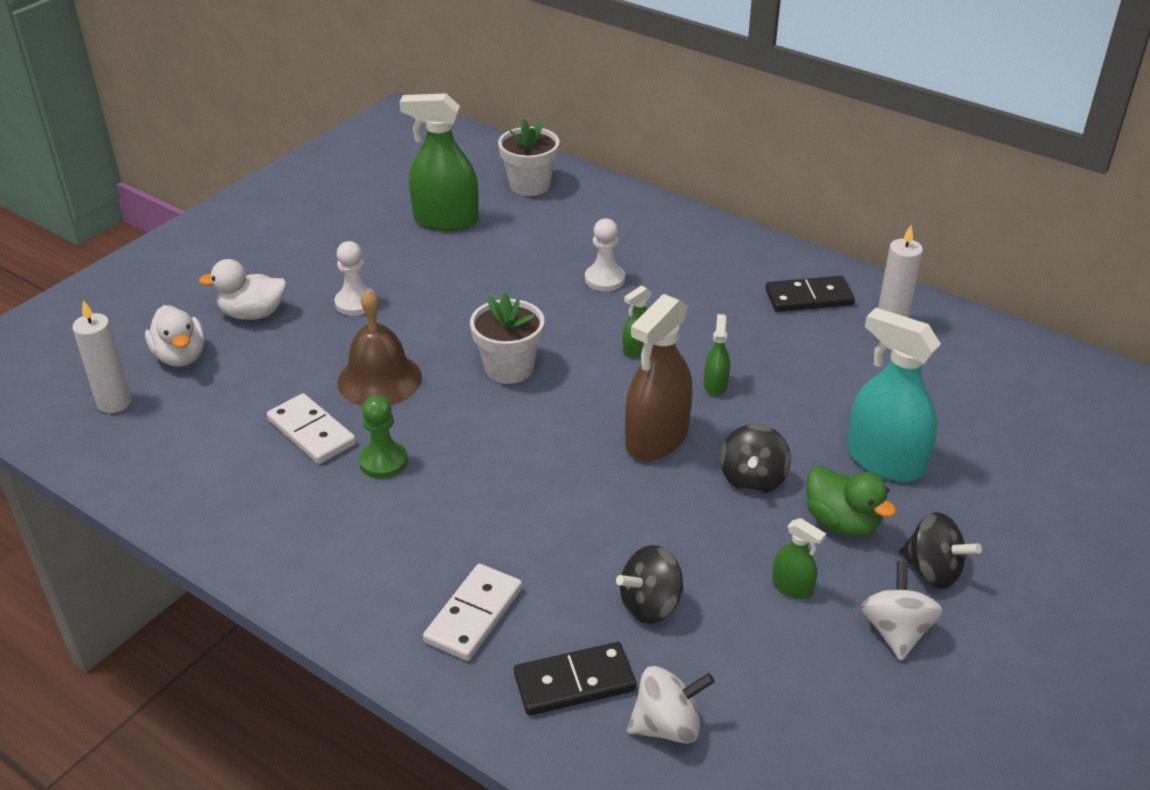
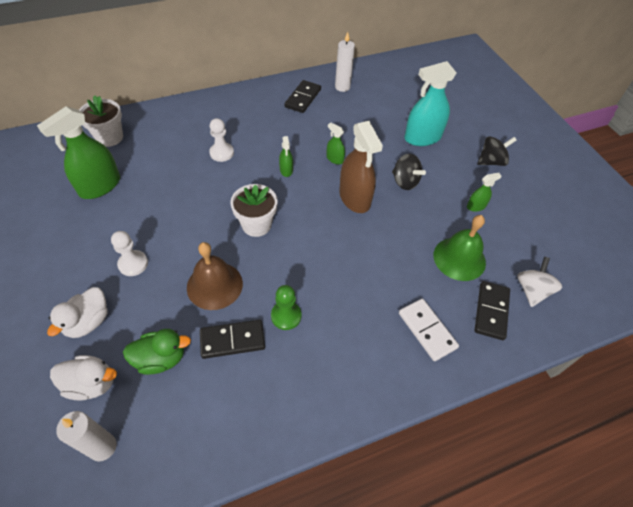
camera: 60 degrees left, 15 degrees up
white domino [267,393,356,464] -> black domino [200,320,265,359]
black spinning top [616,545,684,624] -> green bell [434,215,486,281]
green duck [806,466,896,537] -> green duck moved to [123,329,191,375]
white spinning top [861,561,943,661] -> none

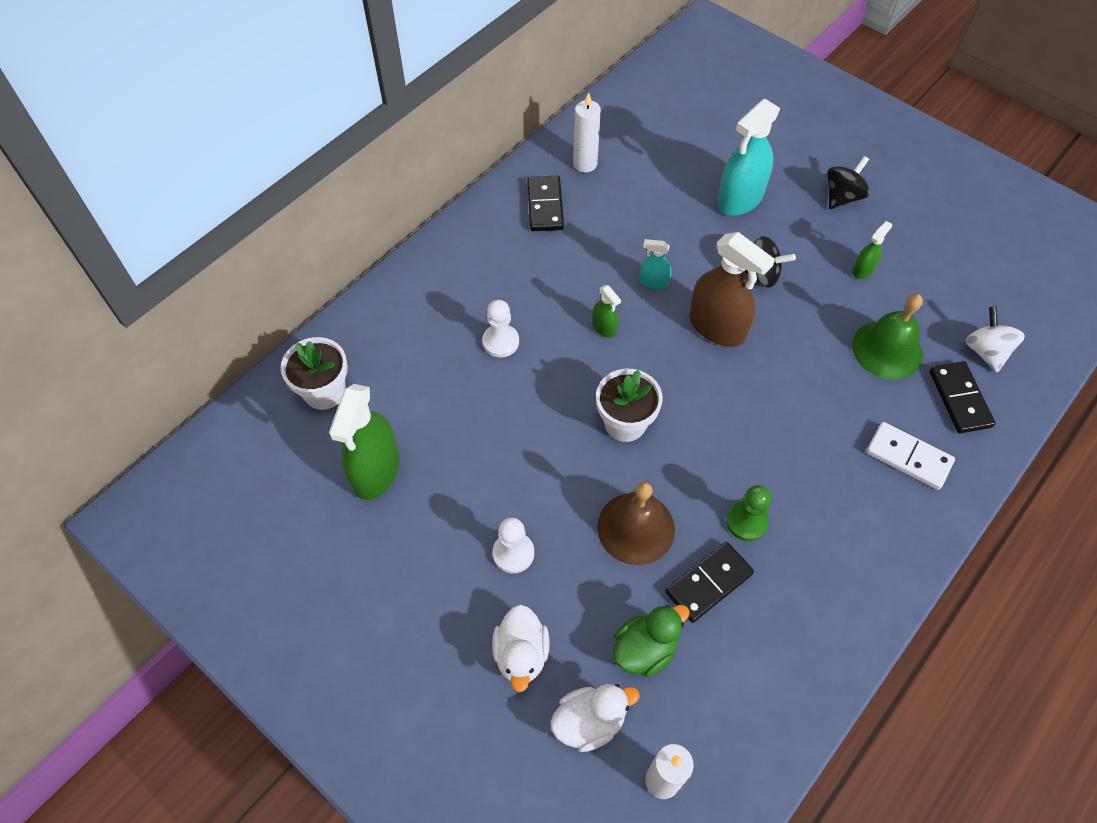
camera: 25 degrees left, 5 degrees up
green spray bottle [327,122,345,165] -> turquoise spray bottle [640,239,671,289]

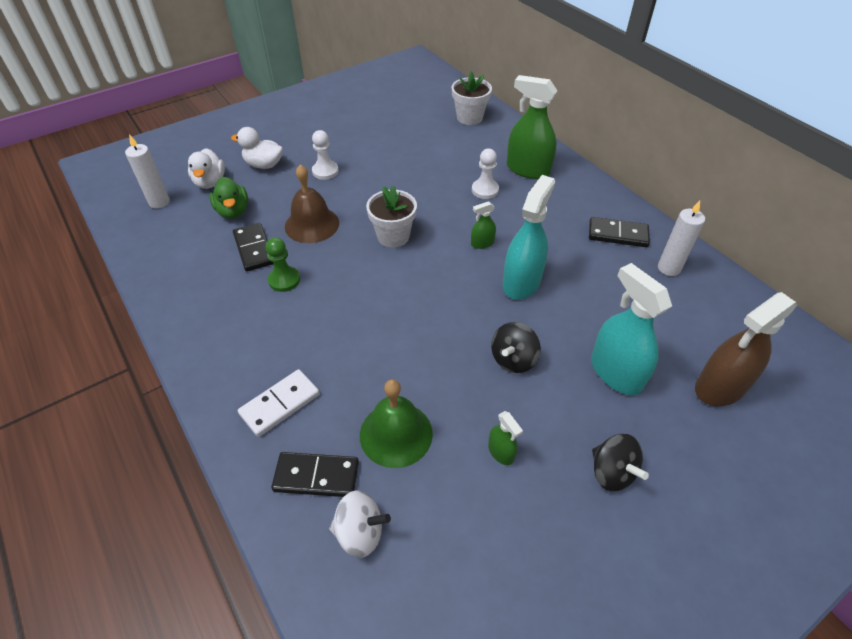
camera: 105 degrees right, 10 degrees down
green spray bottle [329,384,399,500] -> green spray bottle moved to [507,75,557,179]
turquoise spray bottle [640,239,671,289] -> turquoise spray bottle [503,175,555,299], size x2.10
brown spray bottle [689,232,775,347] -> brown spray bottle moved to [695,292,797,406]

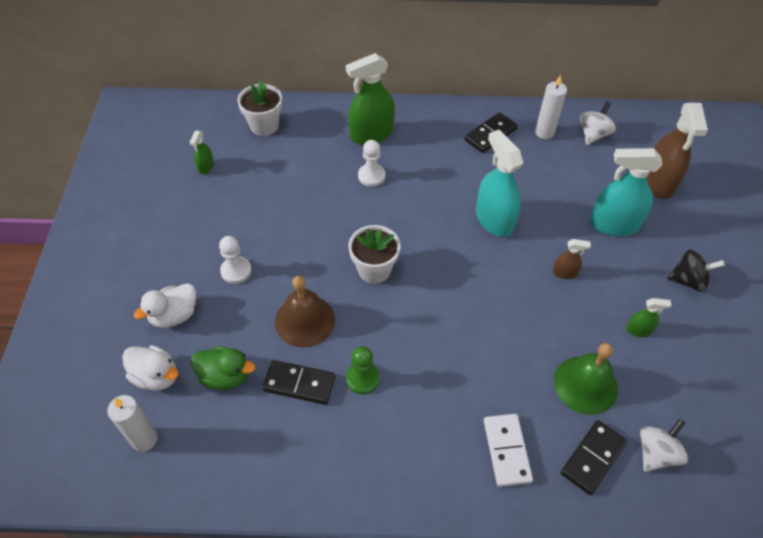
camera: 55 degrees left, 5 degrees up
green spray bottle [471,201,496,249] -> green spray bottle moved to [190,131,214,174]
black spinning top [491,322,541,373] -> brown spray bottle [553,239,591,279]
none -> white spinning top [580,101,616,145]

